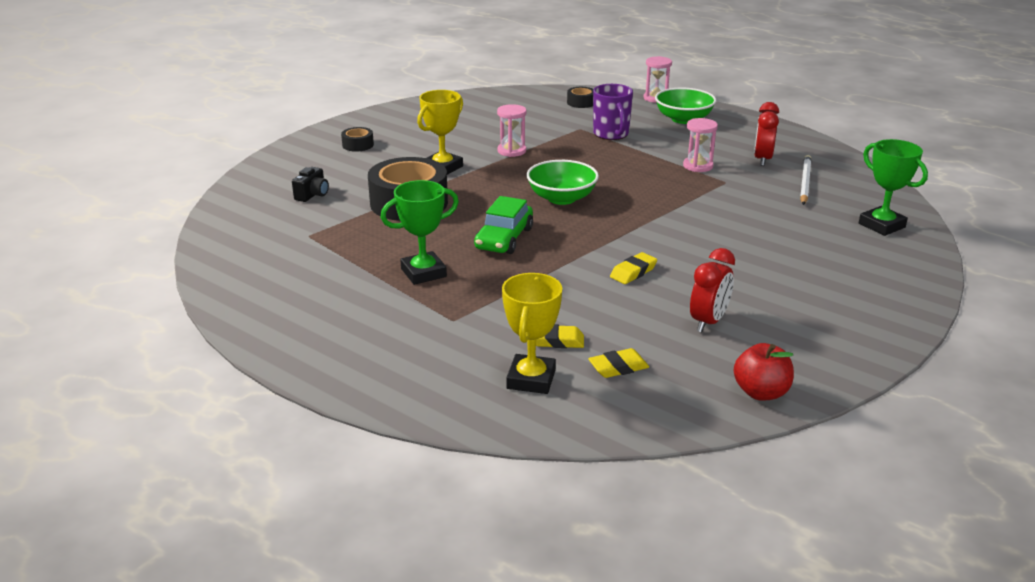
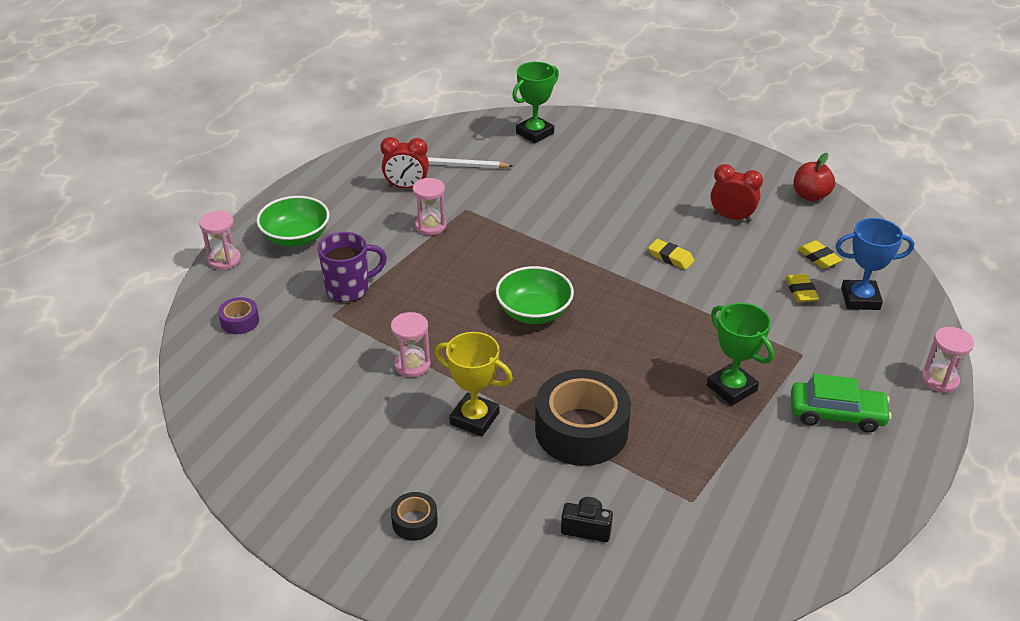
camera: 100 degrees left, 10 degrees up
green car [474,196,533,254] -> green car moved to [791,374,892,432]
yellow trophy [502,273,562,394] -> blue trophy [836,218,914,310]
black tape [567,87,593,108] -> purple tape [218,297,259,334]
none -> pink hourglass [921,327,974,393]

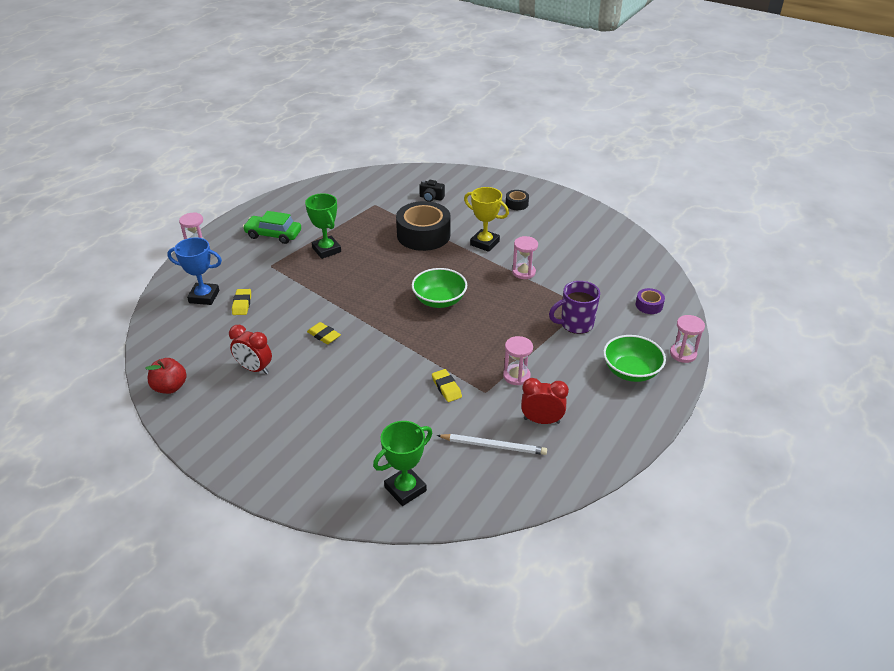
camera: 175 degrees left, 0 degrees up
yellow eraser [797,240,842,269] -> yellow eraser moved to [432,369,462,402]

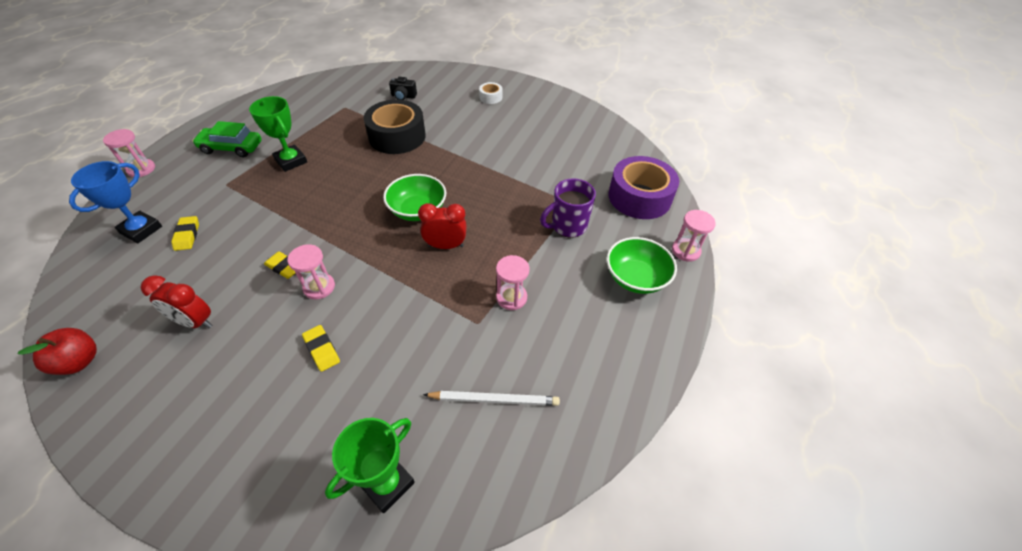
camera: 10 degrees left, 10 degrees up
blue trophy [167,237,222,305] -> blue trophy turned 60 degrees counterclockwise [69,161,162,243]
yellow eraser [432,369,462,402] -> yellow eraser moved to [302,325,340,372]
yellow trophy [464,187,509,252] -> none
black tape [506,190,529,210] -> white tape [479,82,502,104]
pink hourglass [512,236,538,279] -> pink hourglass moved to [287,244,335,299]
red clock [521,378,569,424] -> red clock moved to [418,203,467,249]
purple tape [636,288,665,314] -> purple tape [608,156,679,219], size x2.22

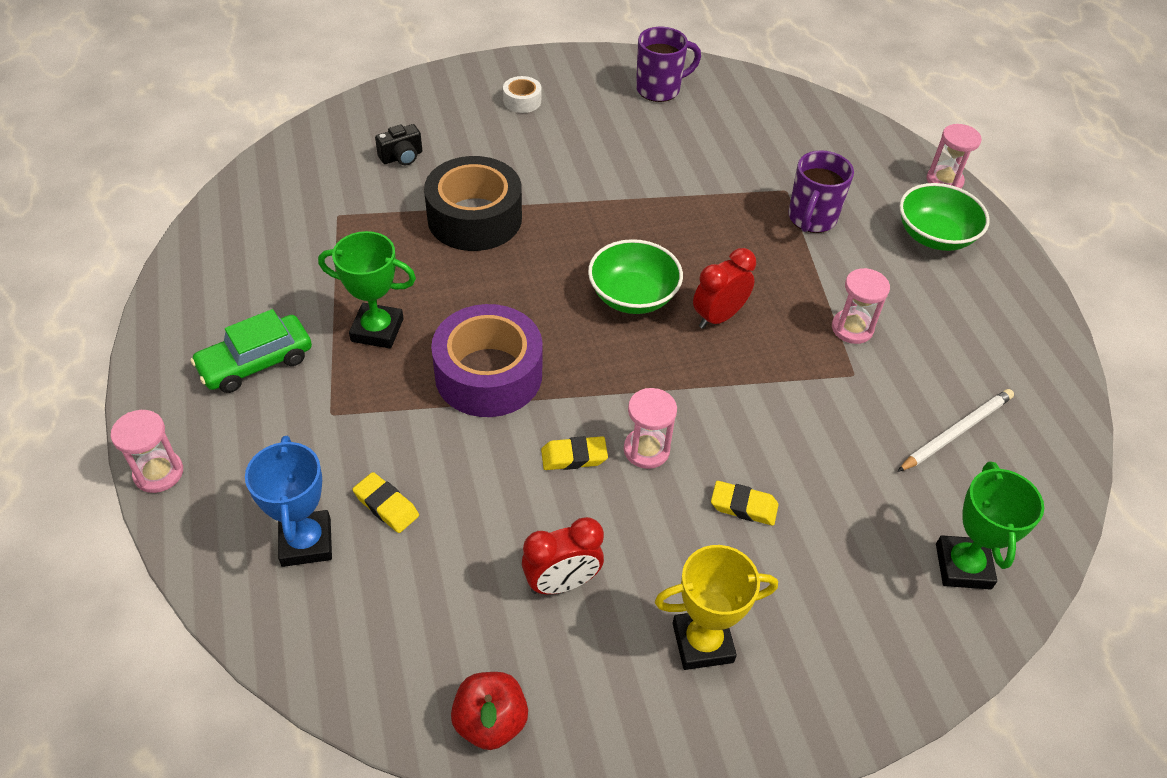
camera: 40 degrees left, 0 degrees up
purple tape [608,156,679,219] -> purple tape moved to [431,304,543,417]
none -> purple mug [636,27,701,102]
none -> yellow trophy [655,545,778,670]

